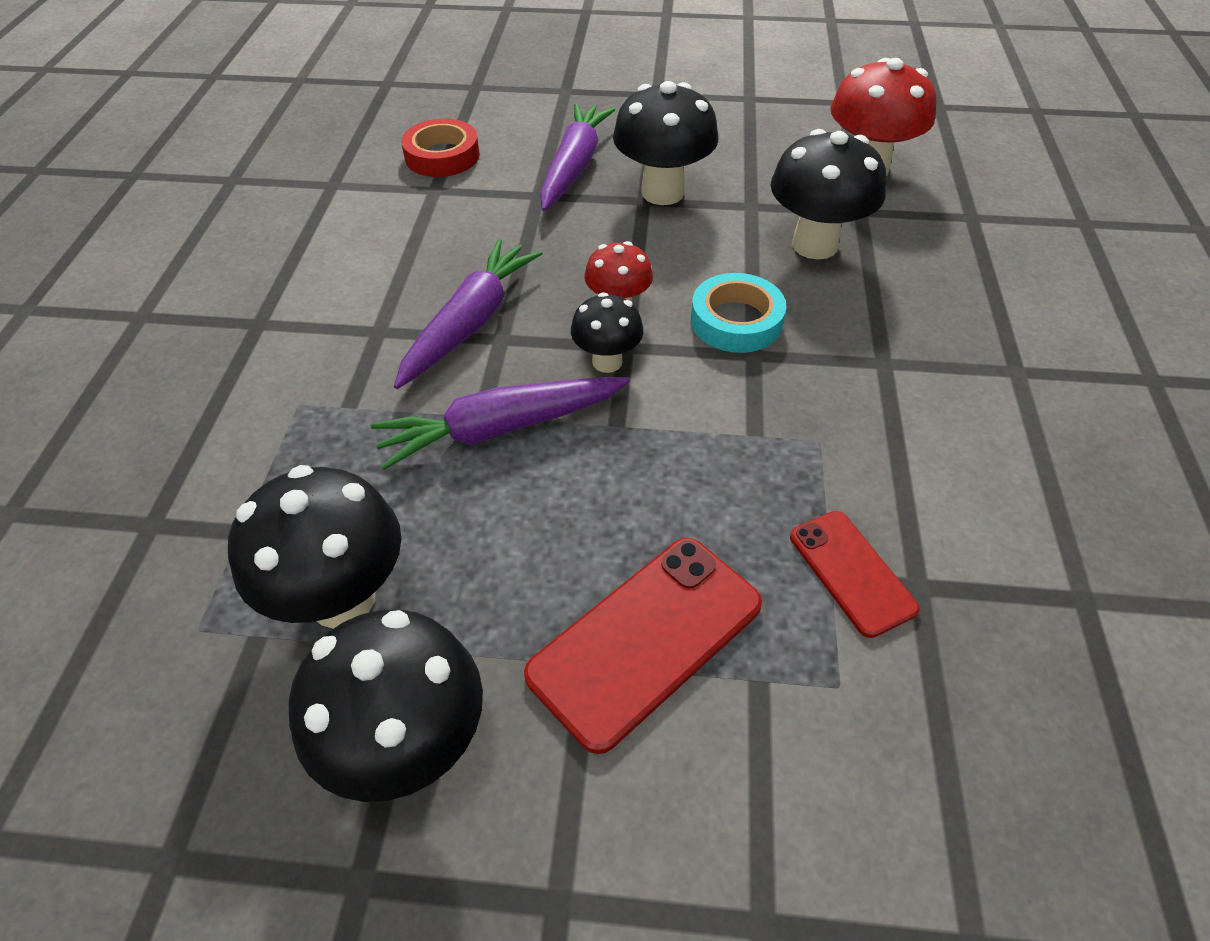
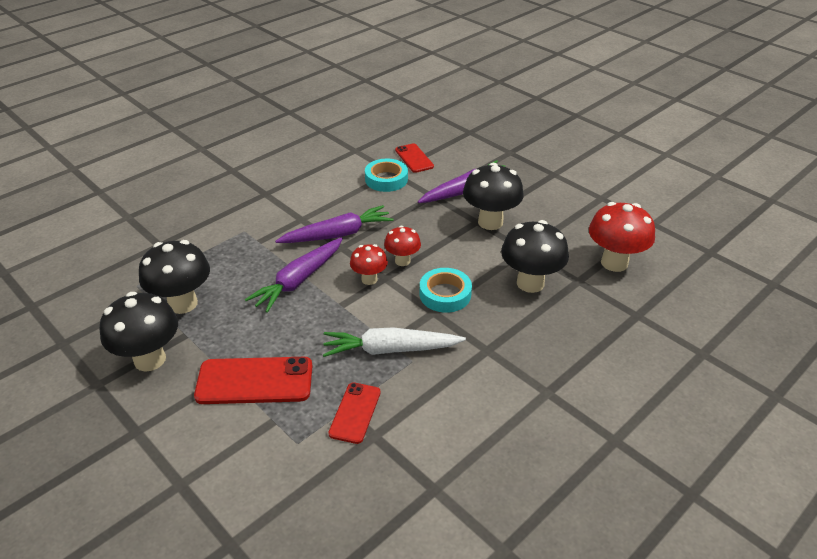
camera: 40 degrees right, 10 degrees down
purple carrot [371,377,630,470] -> purple carrot turned 75 degrees counterclockwise [245,237,343,313]
red tape [401,118,480,177] -> red phone [395,144,434,173]
black mushroom [571,292,644,373] -> red mushroom [350,244,388,285]
none -> white carrot [323,327,466,357]
none -> turquoise tape [365,159,408,192]

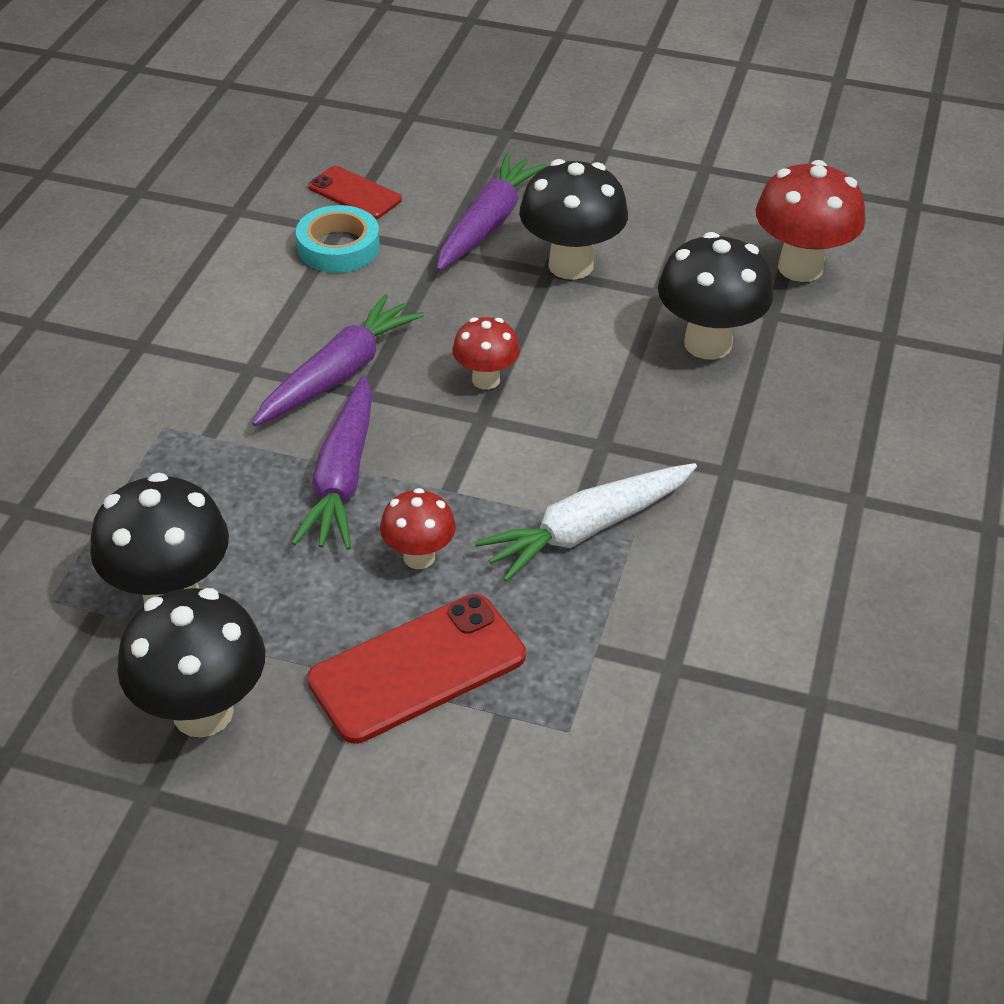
camera: 30 degrees left, 5 degrees up
red phone [328,382,381,444] -> none
red mushroom [350,244,388,285] -> red mushroom moved to [380,488,456,569]
turquoise tape [420,268,472,313] -> none

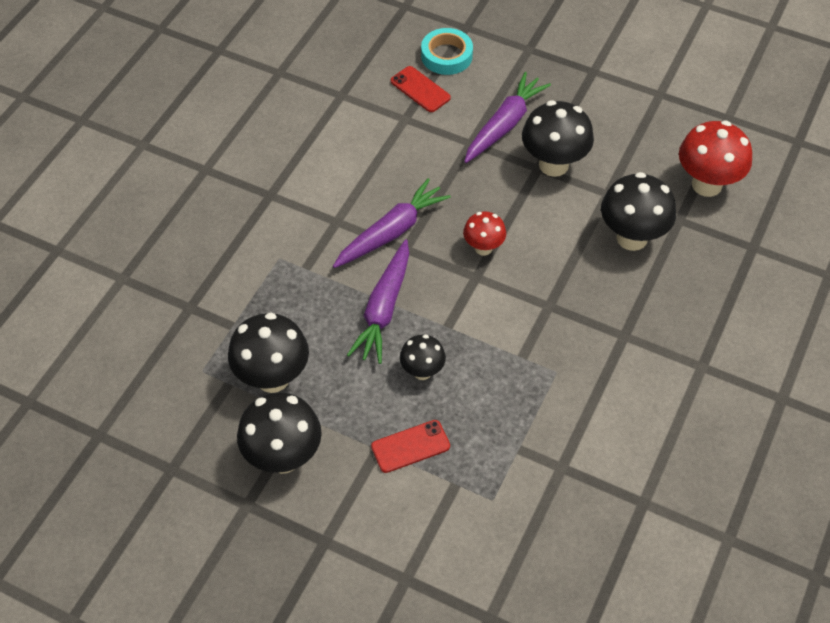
camera: 10 degrees right, 10 degrees up
turquoise tape [296,205,380,273] -> turquoise tape moved to [421,28,473,75]
red phone [307,594,526,744] -> red phone [371,420,450,473], size x0.61
red mushroom [380,488,456,569] -> black mushroom [400,335,446,380]
white carrot [474,463,697,582] -> none

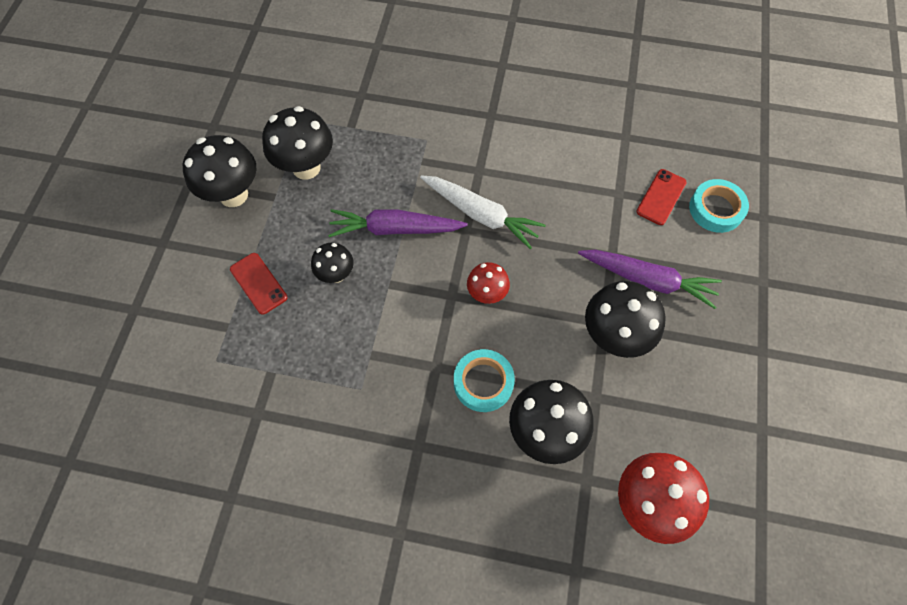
camera: 75 degrees right, 10 degrees up
purple carrot [333,178,451,268] -> white carrot [420,175,546,249]
none -> turquoise tape [454,349,515,412]

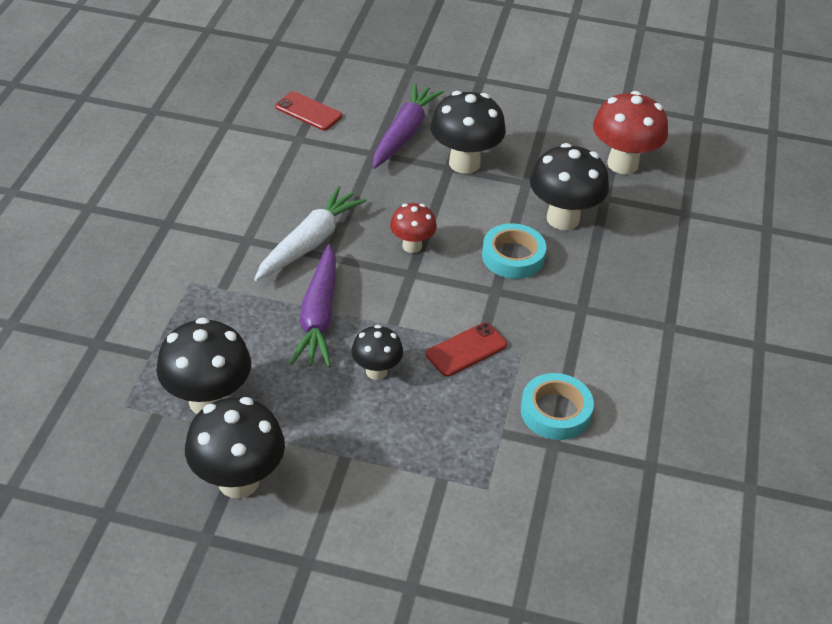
camera: 90 degrees left, 20 degrees down
red phone [230,253,288,315] -> red phone moved to [426,322,507,377]
turquoise tape [689,179,749,233] -> turquoise tape moved to [521,373,594,440]

